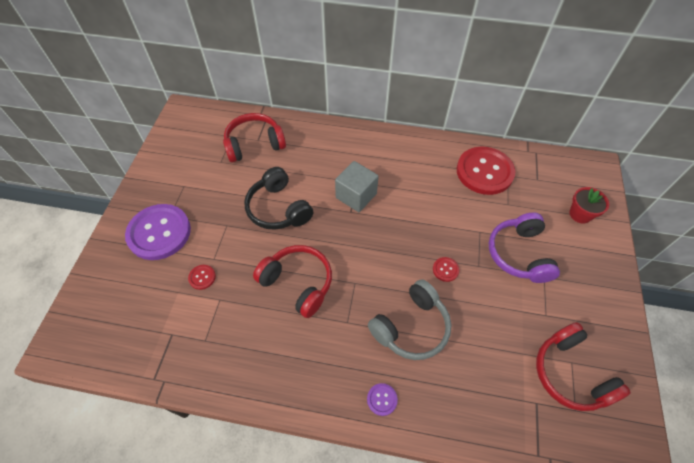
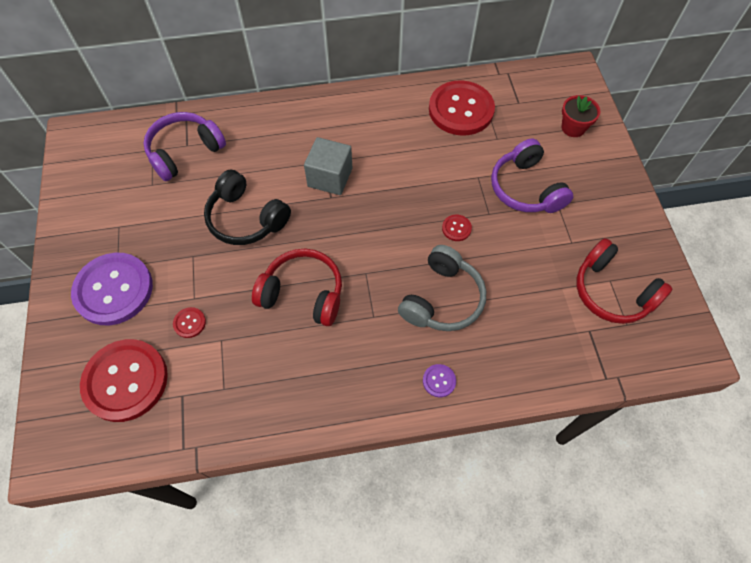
camera: 20 degrees left, 5 degrees up
red headphones [223,113,286,162] -> purple headphones [143,112,226,181]
none -> red button [80,339,168,422]

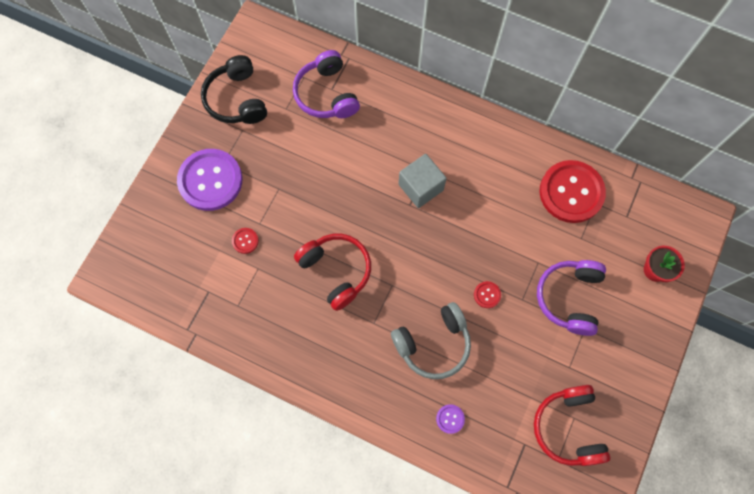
camera: 35 degrees right, 10 degrees up
red button [80,339,168,422] -> none
purple headphones [143,112,226,181] -> purple headphones turned 105 degrees counterclockwise [293,50,360,118]
black headphones [204,169,291,245] -> black headphones moved to [201,55,267,124]
purple button [423,364,456,397] -> purple button moved to [436,404,465,434]

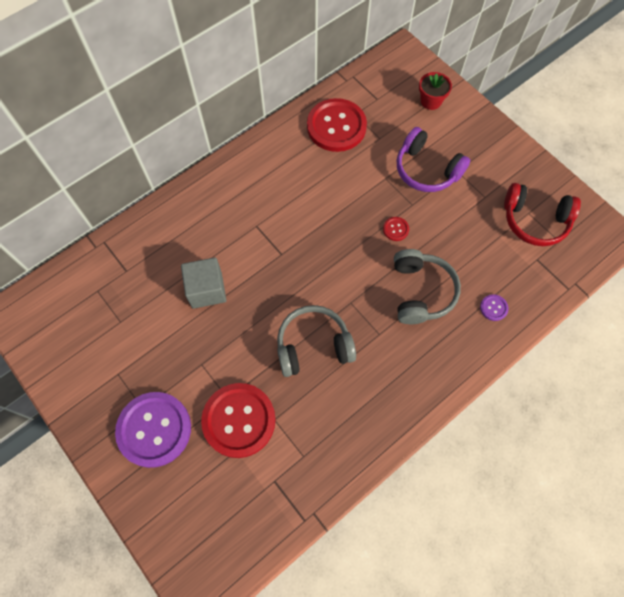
camera: 65 degrees left, 5 degrees down
black headphones [201,55,267,124] -> none
red button [232,228,259,254] -> red button [201,383,276,458], size x2.48
purple headphones [293,50,360,118] -> none
red headphones [294,234,371,311] -> grey headphones [277,305,356,377]
grey cube [398,154,447,208] -> grey cube moved to [181,257,226,309]

